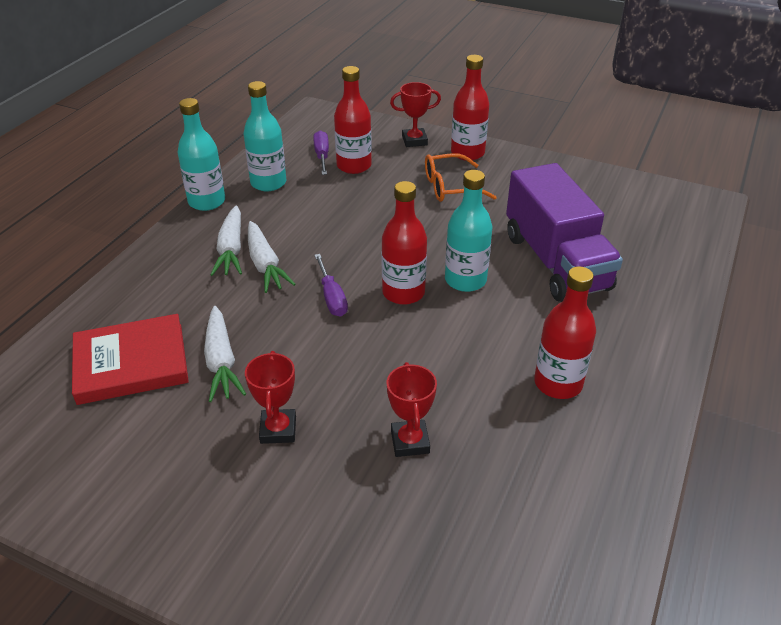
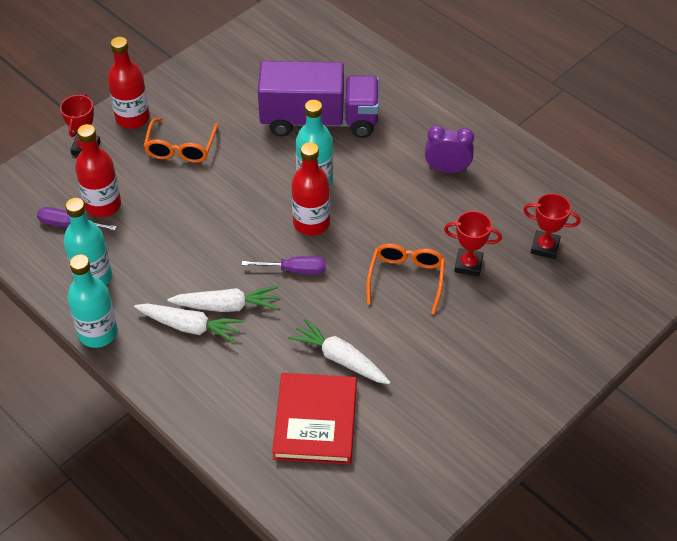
camera: 70 degrees left, 10 degrees up
white carrot [204,306,246,402] -> white carrot turned 150 degrees counterclockwise [288,318,391,384]
red trophy [245,351,296,444] -> red trophy moved to [523,193,580,259]
red bottle [534,266,596,399] -> purple clock [425,125,474,173]
none -> orange glasses [366,244,445,314]

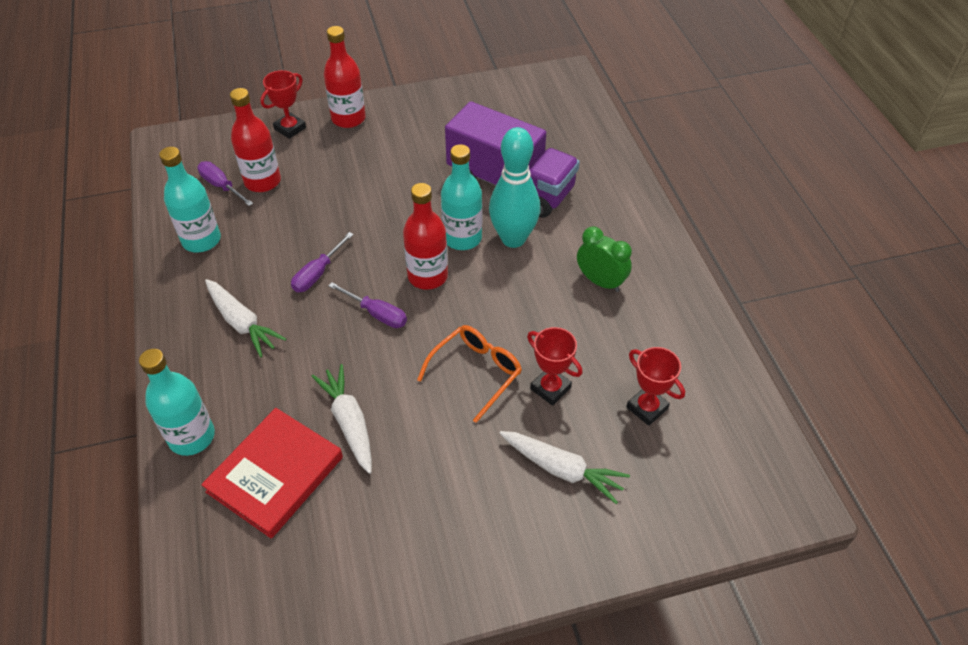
camera: 30 degrees right, 0 degrees up
turquoise bottle [67,254,118,348] -> turquoise bottle moved to [139,349,215,456]
orange glasses [144,118,218,163] -> none
white carrot [167,286,279,312] -> white carrot moved to [499,431,630,504]
purple clock [425,125,474,173] -> green clock [577,227,632,292]
none -> purple screwdriver [291,232,354,292]
none -> turquoise bowling pin [489,127,540,248]

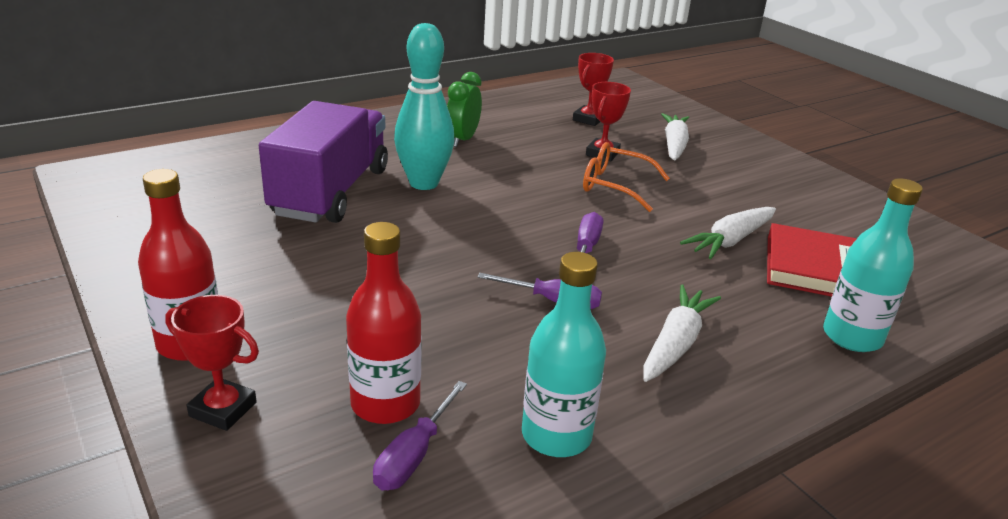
camera: 110 degrees left, 20 degrees down
red bottle [403,183,448,290] -> none
turquoise bottle [441,144,482,250] -> none

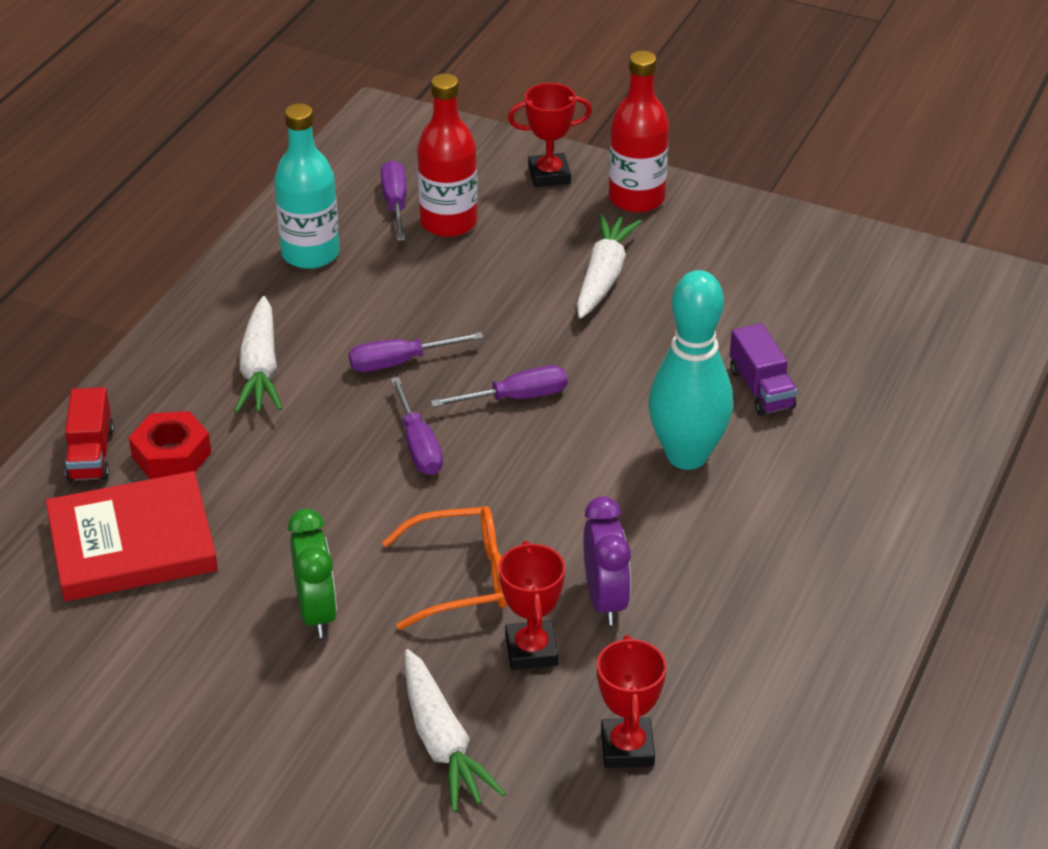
camera: 150 degrees right, 10 degrees up
purple truck [259,101,388,223] -> purple truck [730,323,797,416], size x0.43
green clock [447,72,482,147] -> green clock moved to [288,509,337,638]
white carrot [680,207,776,259] -> white carrot moved to [577,214,642,319]
turquoise bottle [823,178,923,352] -> red truck [65,387,114,482]
none -> red nut [129,411,211,479]
none -> purple screwdriver [430,366,568,407]
none -> purple clock [583,497,631,625]

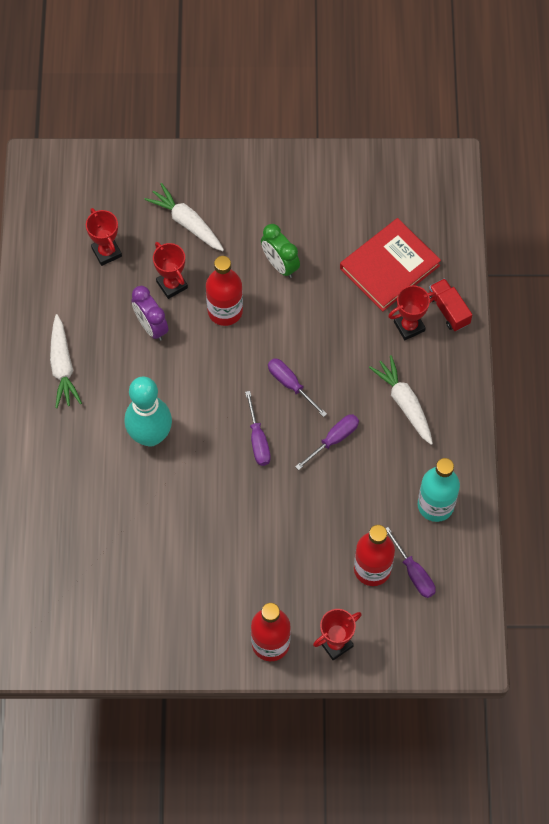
camera: 155 degrees right, 25 degrees up
red nut [129,411,211,479] -> red trophy [388,285,437,340]
orange glasses [382,506,507,630] -> red bottle [206,256,243,326]
purple screwdriver [430,366,568,407] -> purple screwdriver turned 60 degrees counterclockwise [245,391,271,466]
white carrot [577,214,642,319] -> white carrot moved to [50,314,82,408]
purple truck [730,323,797,416] -> none

